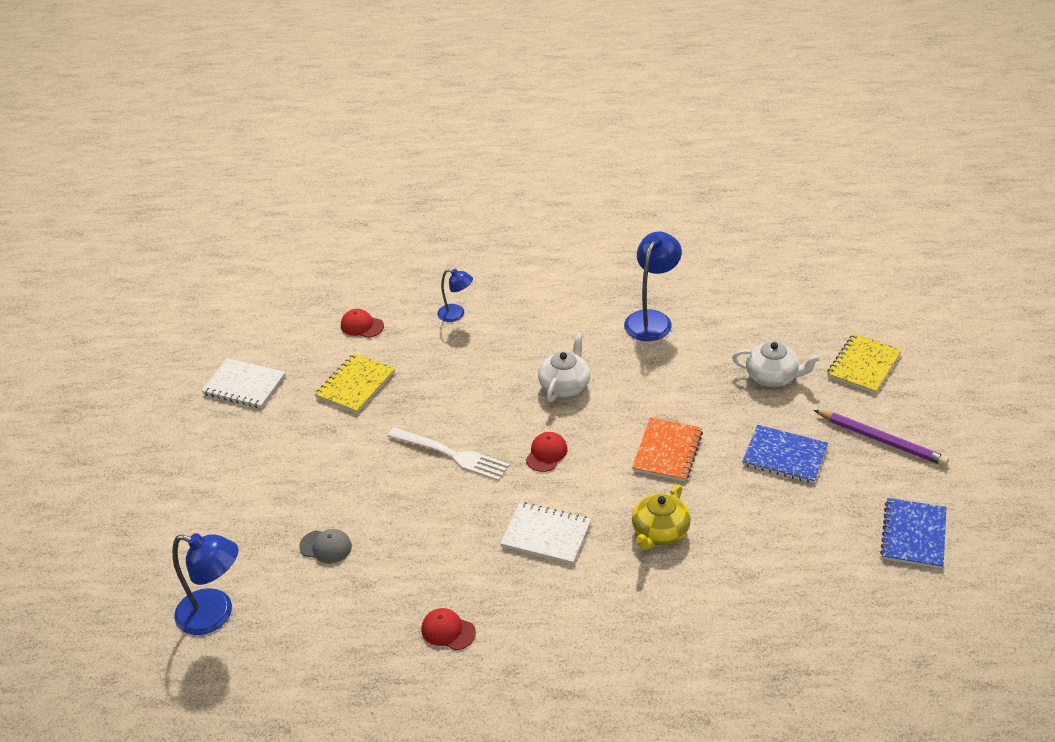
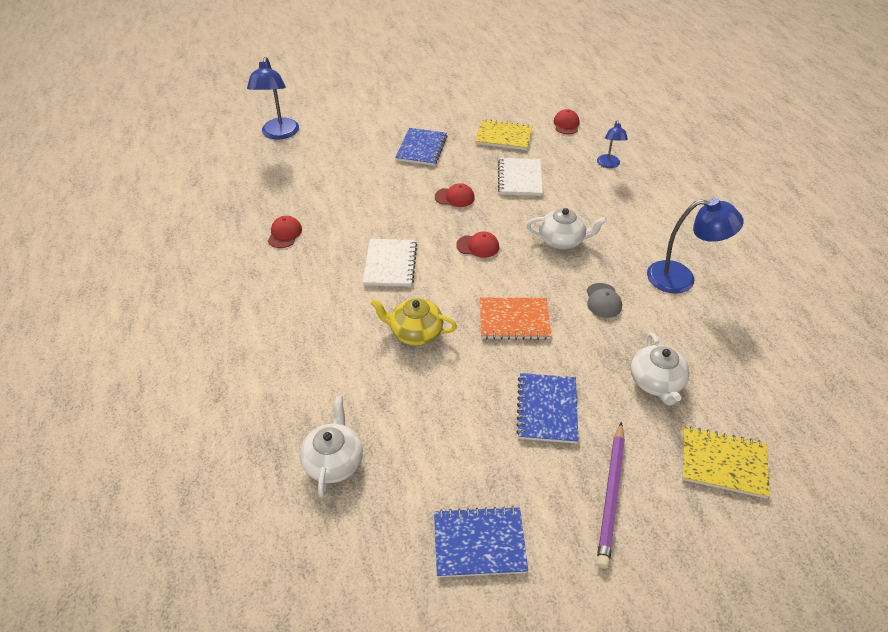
camera: 70 degrees right, 5 degrees up
white notebook [202,358,285,408] -> white notebook moved to [498,158,543,196]
grey cap [299,529,352,563] -> grey cap moved to [587,283,622,318]
white fork [387,427,510,481] -> red cap [435,183,475,207]
none -> white teapot [300,396,363,497]
none -> blue notebook [395,128,447,166]

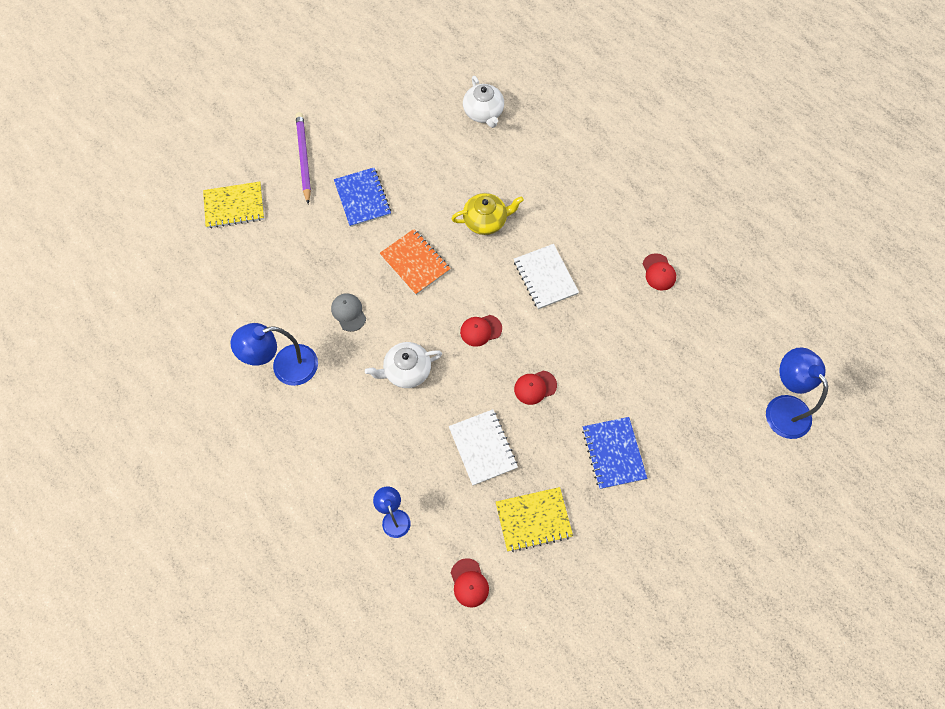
camera: 155 degrees right, 20 degrees up
blue notebook [434,506,528,577] -> none
orange notebook [480,298,552,340] -> orange notebook turned 75 degrees clockwise [379,229,451,295]
white teapot [631,333,689,406] -> none

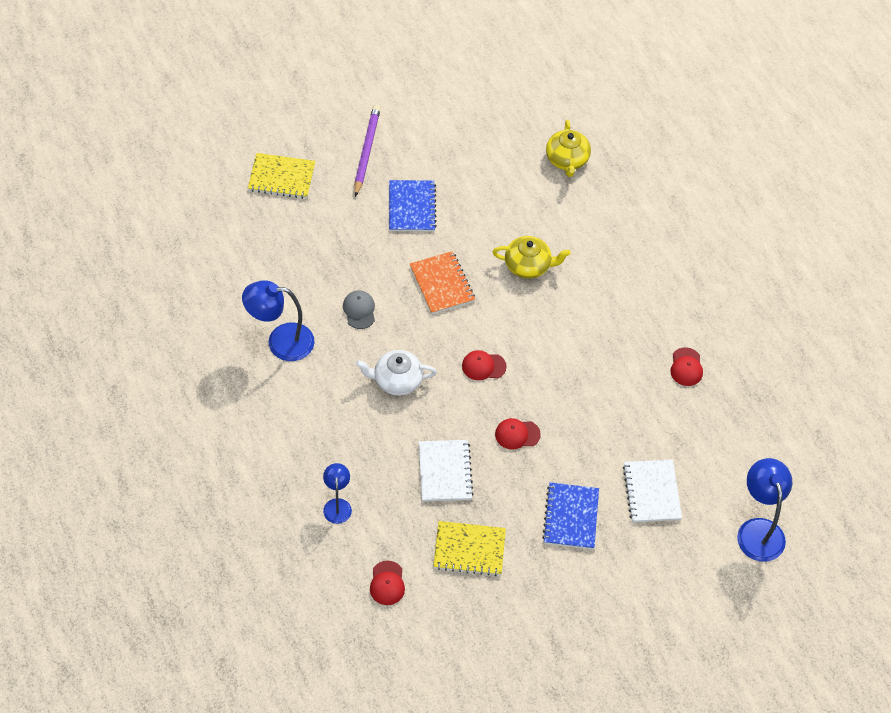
camera: 15 degrees right, 10 degrees down
white teapot [463,76,504,128] -> yellow teapot [546,120,591,177]
white notebook [514,244,579,309] -> white notebook moved to [623,459,682,522]

